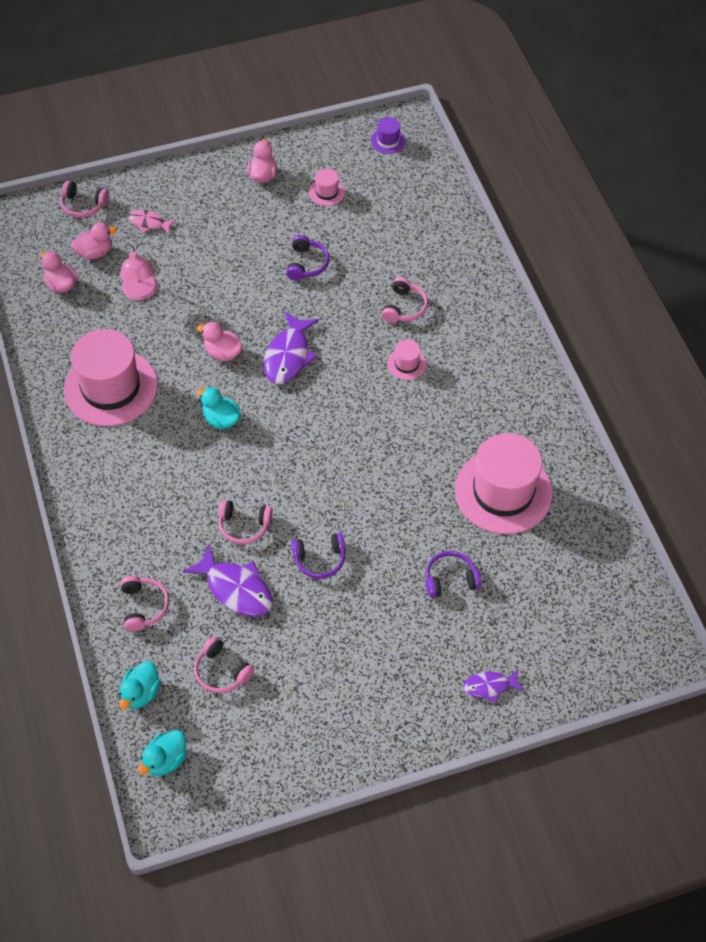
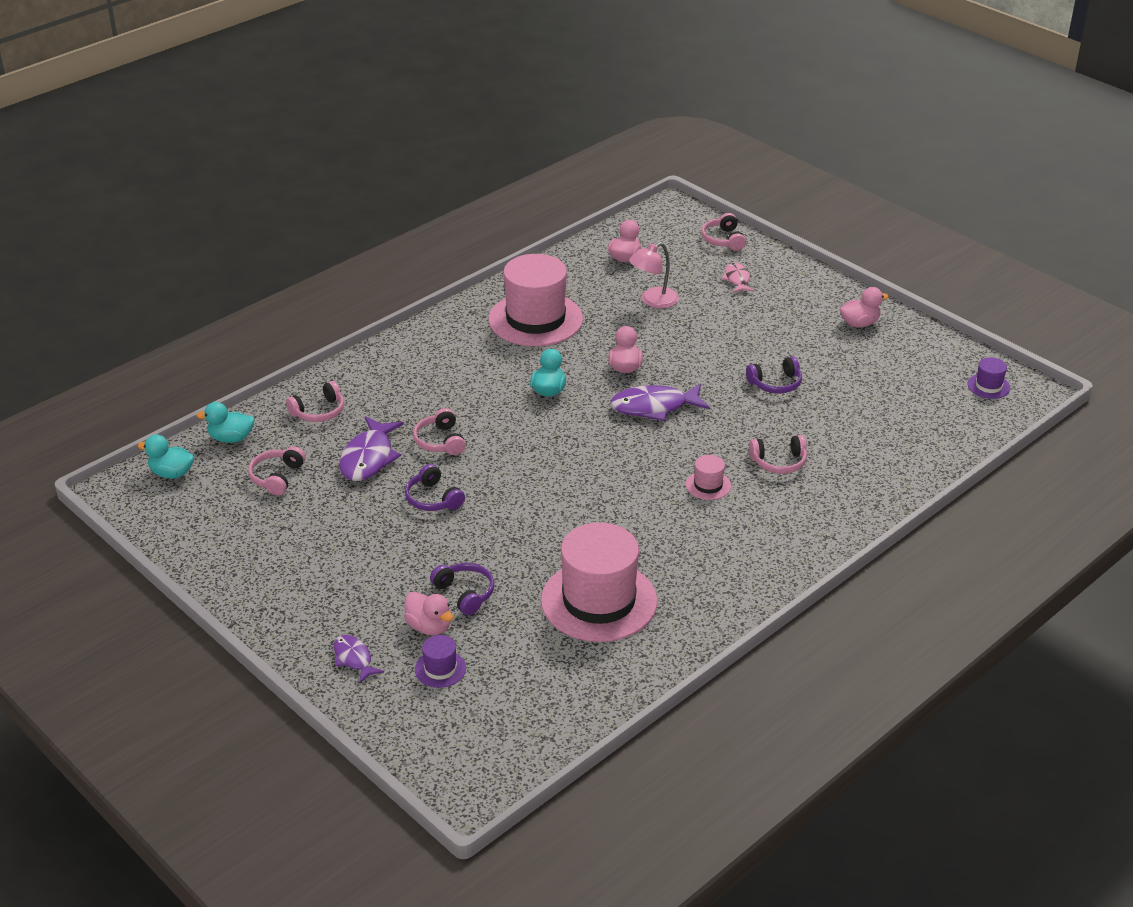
camera: 65 degrees right, 20 degrees down
pink duck [71,223,117,259] -> pink duck moved to [404,591,453,635]
pink hat [309,168,345,206] -> none
none -> purple hat [415,635,466,688]

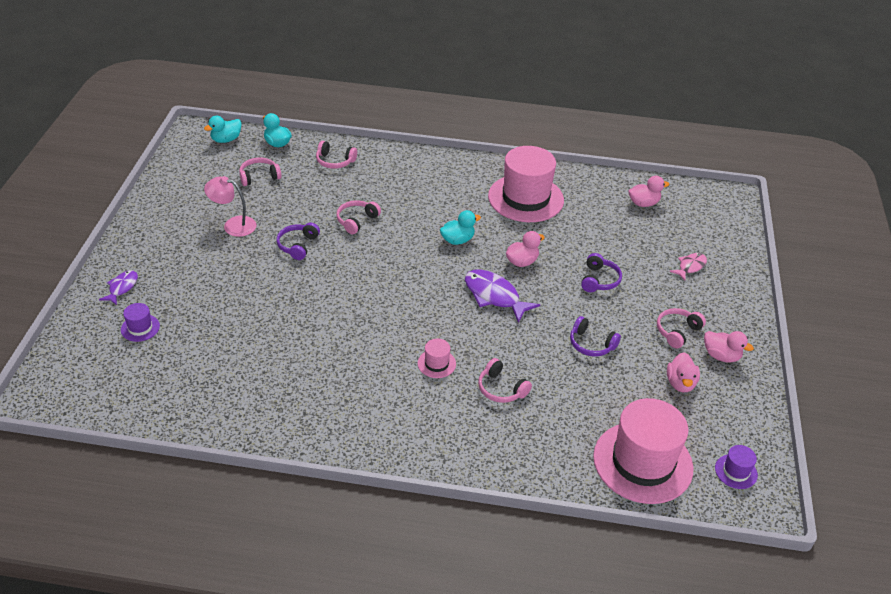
camera: 50 degrees right, 5 degrees up
turquoise duck [137,434,194,479] -> turquoise duck turned 105 degrees counterclockwise [204,116,242,143]
purple fish [339,416,404,481] -> none
pink duck [404,591,453,635] -> pink duck moved to [667,353,700,392]
purple headphones [430,563,494,615] -> purple headphones moved to [581,253,622,292]
pink hat [541,523,657,642] -> pink hat moved to [593,398,693,504]
pink lamp [629,242,679,308] -> pink lamp moved to [204,176,256,237]
pink headphones [701,213,746,251] -> pink headphones moved to [657,308,706,349]

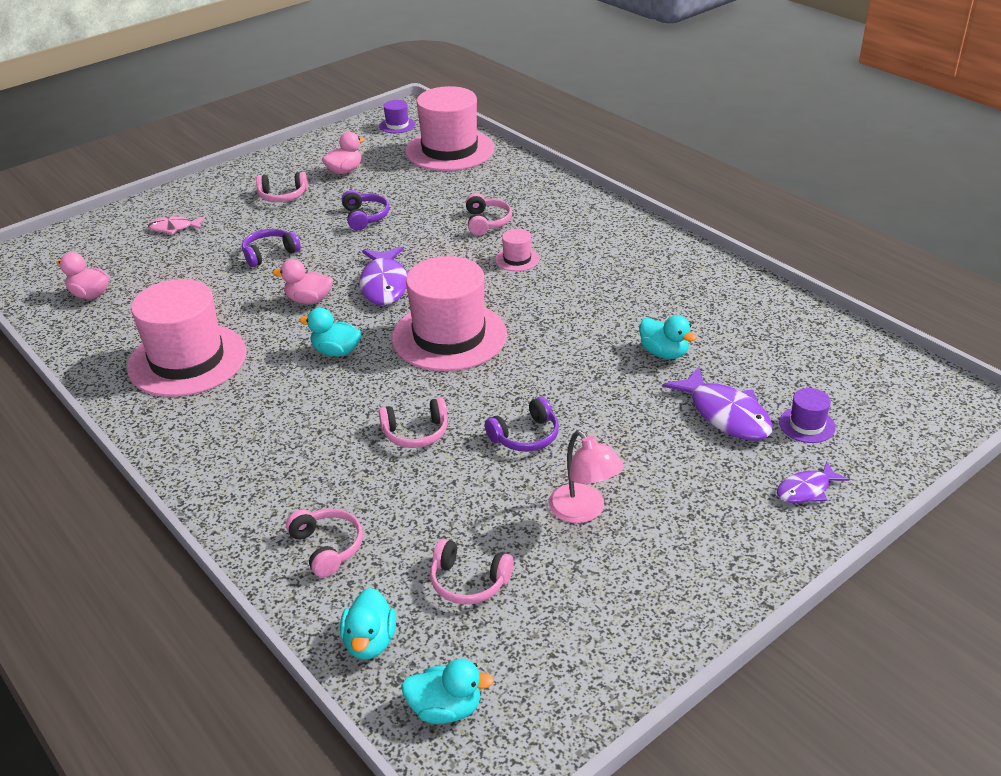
camera: 135 degrees left, 5 degrees down
pink duck [704,331,754,362] -> none
none -> pink hat [392,256,507,371]
none -> turquoise duck [640,315,697,359]
none -> purple fish [662,367,773,441]

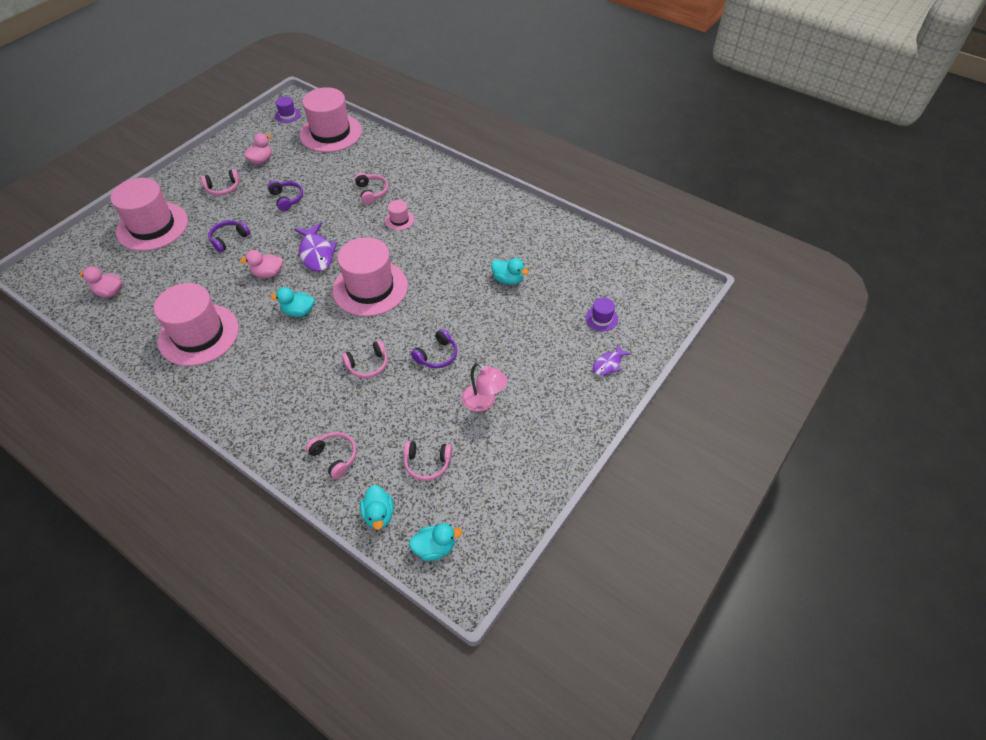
camera: 15 degrees left, 15 degrees up
pink fish [148,216,205,235] -> pink hat [110,178,188,251]
purple fish [662,367,773,441] -> none

